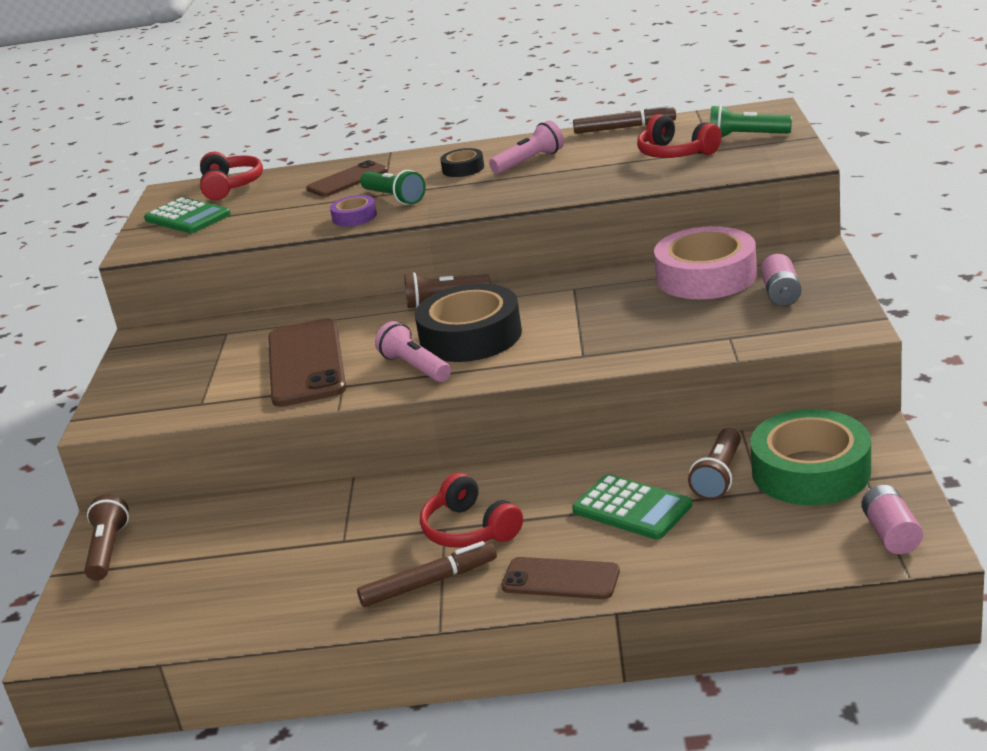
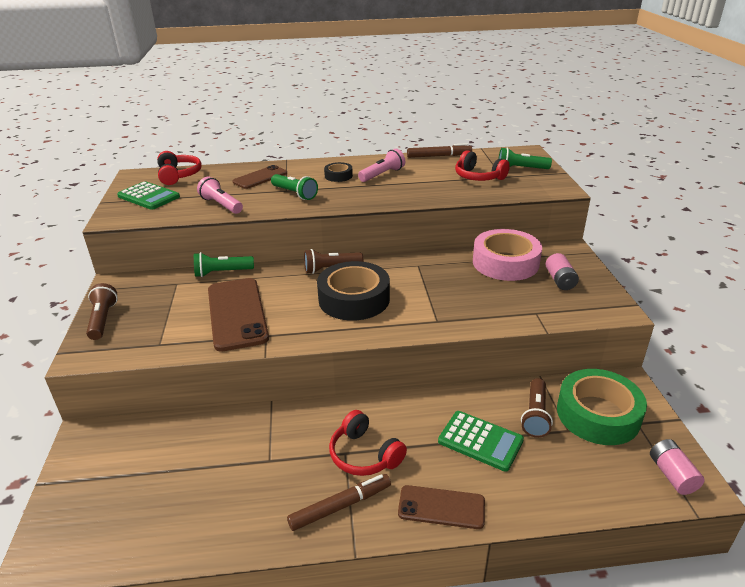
camera: 10 degrees left, 5 degrees up
brown flashlight [85,494,129,581] -> brown flashlight moved to [86,283,118,340]
purple tape [330,195,377,227] -> none
pink flashlight [375,321,451,382] -> pink flashlight moved to [197,177,243,214]
none -> green flashlight [194,252,254,277]

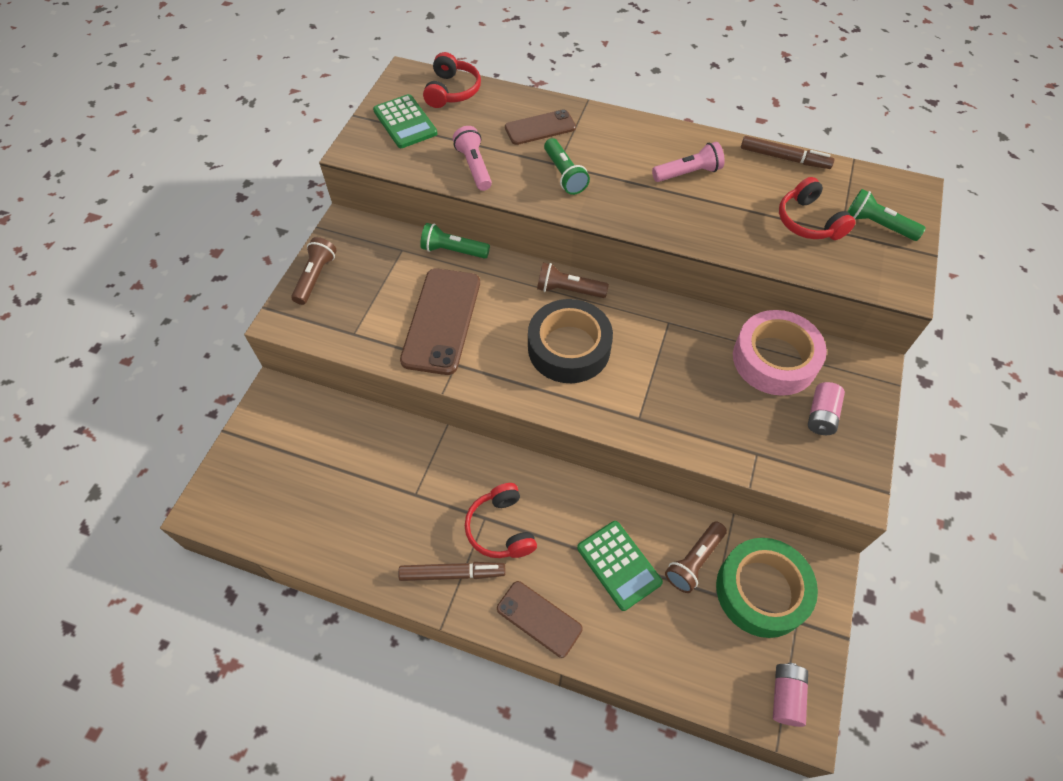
camera: 25 degrees right, 25 degrees up
black tape [324,162,353,182] -> none

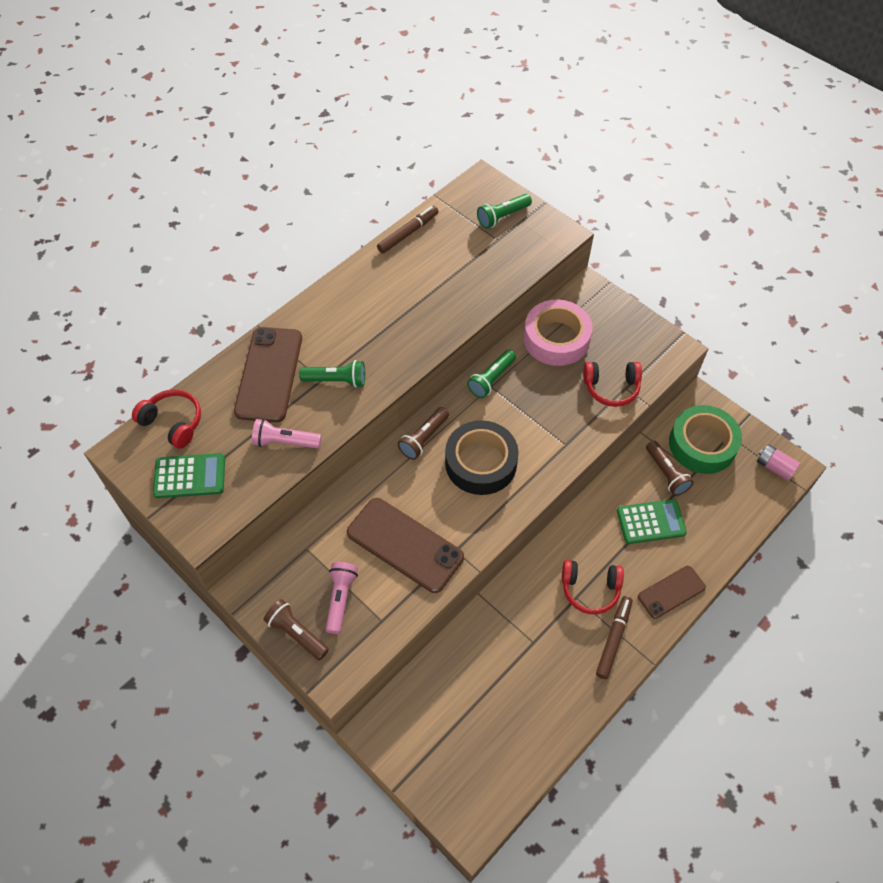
camera: 65 degrees left, 0 degrees up
green flashlight [420,223,490,259] -> green flashlight moved to [467,350,516,398]
brown phone [505,109,576,145] -> brown phone [234,327,302,422], size x1.68
pink flashlight [652,142,725,182] -> pink flashlight moved to [326,562,358,634]
red headphones [779,177,855,240] -> red headphones moved to [583,362,642,407]
pink battery [808,382,845,435] -> none

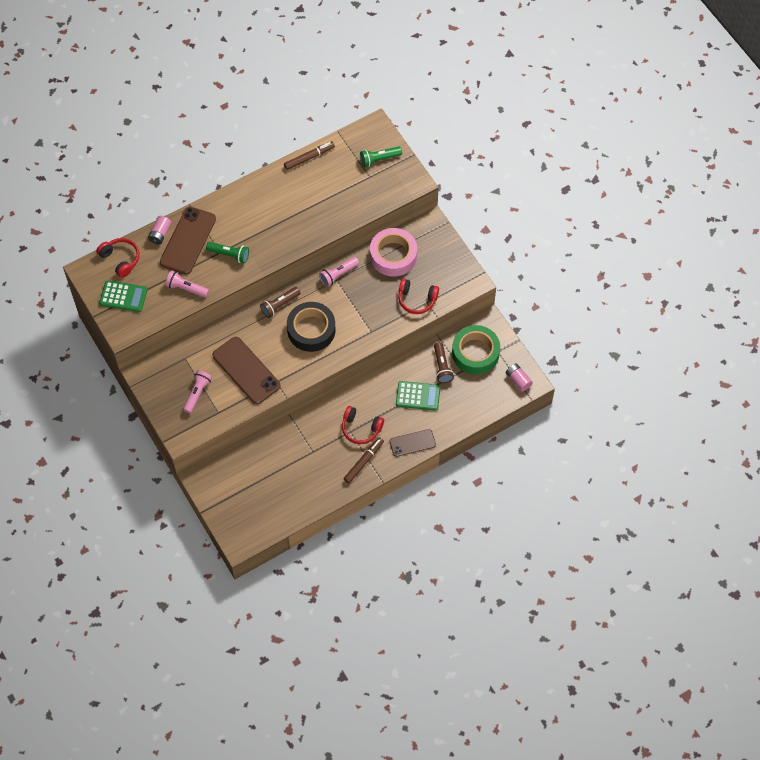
camera: 15 degrees right, 5 degrees up
brown flashlight [264,599,329,660] -> none
green flashlight [467,350,516,398] -> pink flashlight [319,257,359,287]
none -> pink battery [148,216,171,245]

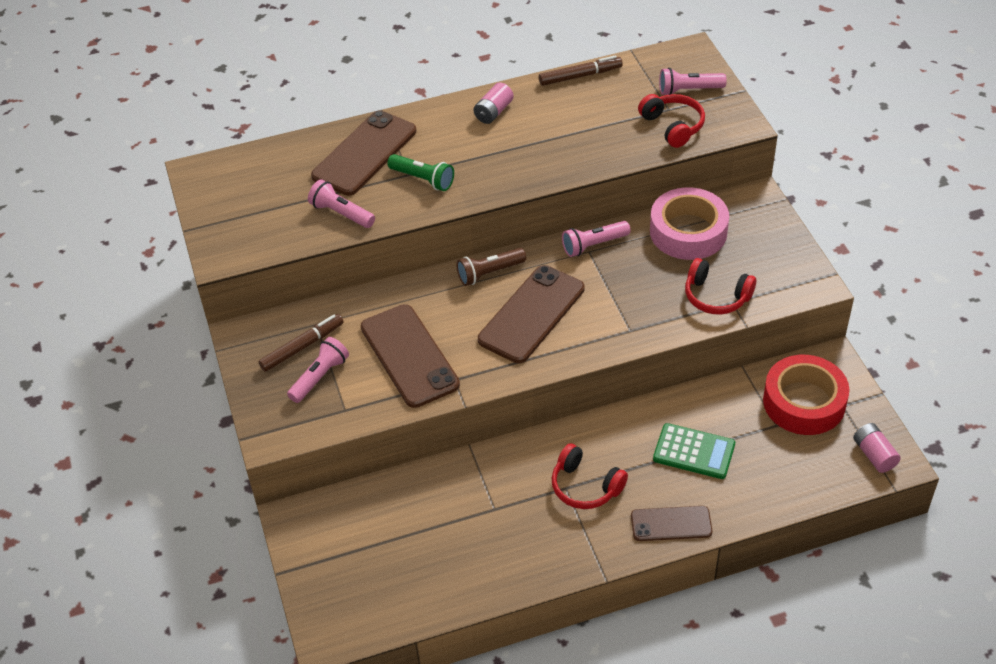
camera: 15 degrees right, 15 degrees down
red headphones [96,238,139,278] -> red headphones moved to [638,94,705,148]
green calculator [99,280,147,312] -> none
pink battery [148,216,171,245] -> pink battery moved to [473,83,514,124]
black tape [287,302,335,352] -> brown phone [478,265,585,363]
brown marker [344,437,384,483] -> brown marker moved to [258,314,344,372]
green flashlight [360,146,402,167] -> pink flashlight [659,68,727,95]
brown flashlight [434,342,454,383] -> none
green tape [452,325,500,374] -> red tape [763,355,850,435]

